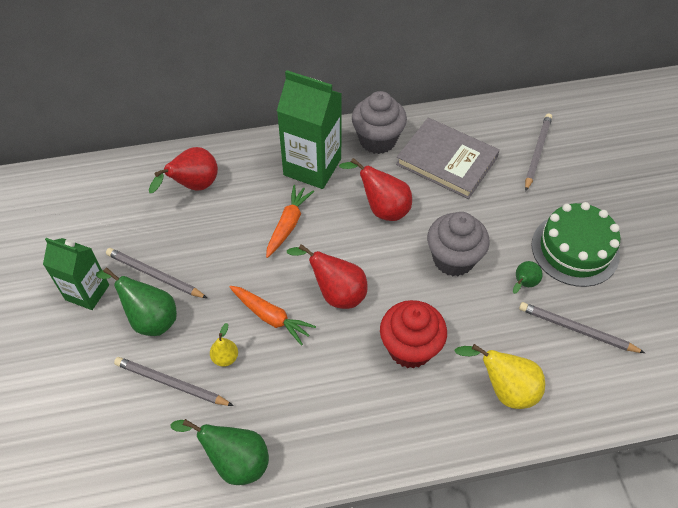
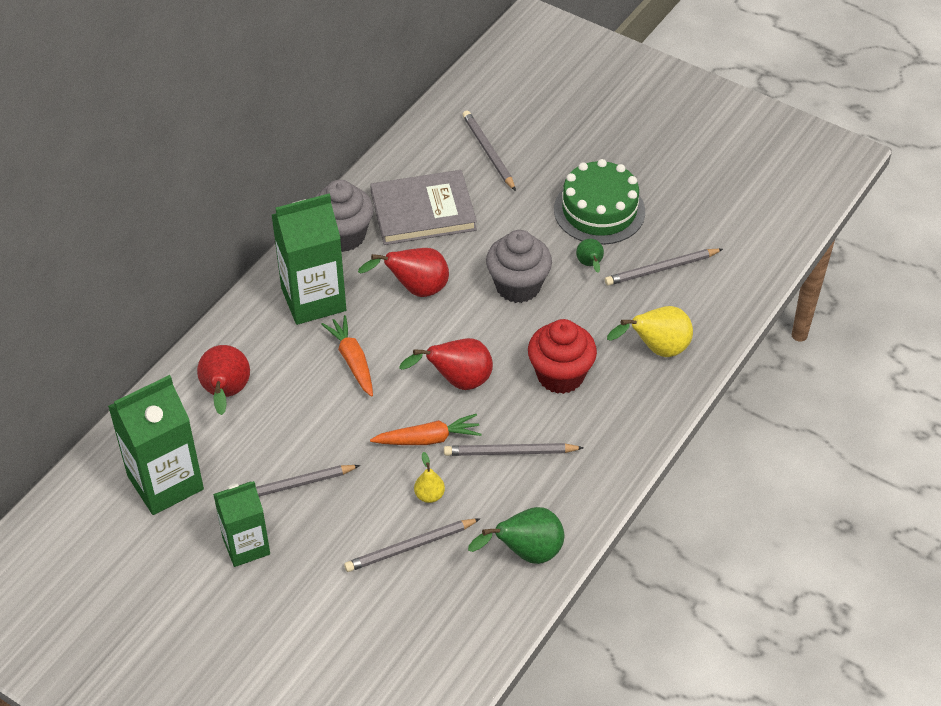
camera: 45 degrees left, 5 degrees down
green pear [96,267,177,336] -> none
none -> green carton [108,375,204,515]
none -> grey pencil [444,443,584,456]

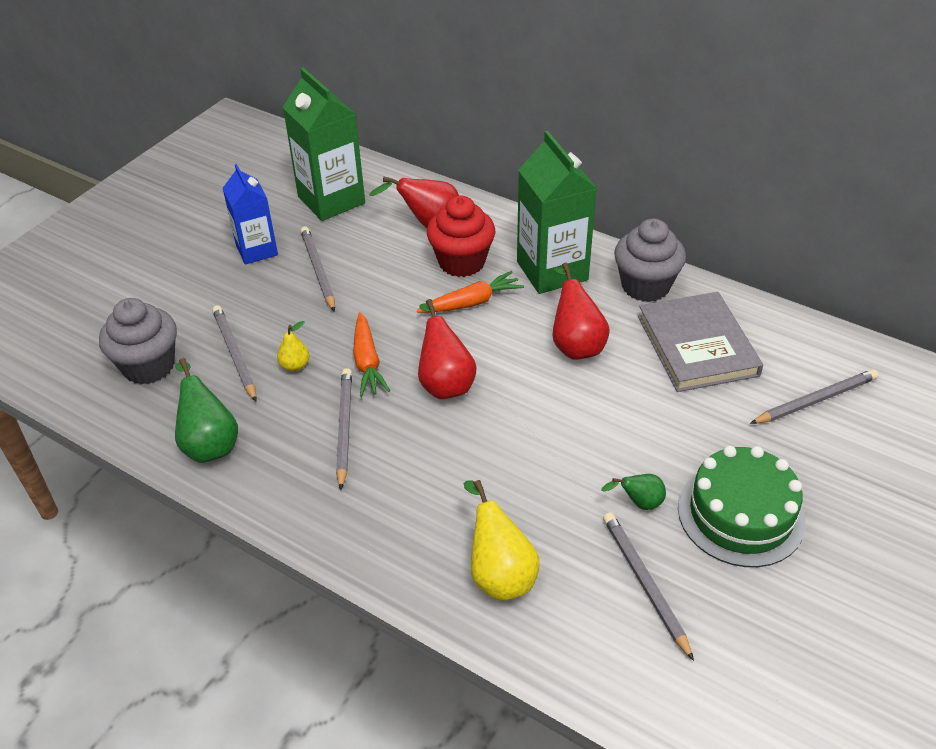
camera: 90 degrees right, 5 degrees down
green carton [213,481,270,567] -> blue carton [223,164,278,264]
grey cupcake [486,230,552,303] -> grey cupcake moved to [99,298,177,385]
red cupcake [528,319,597,394] -> red cupcake moved to [427,195,495,277]

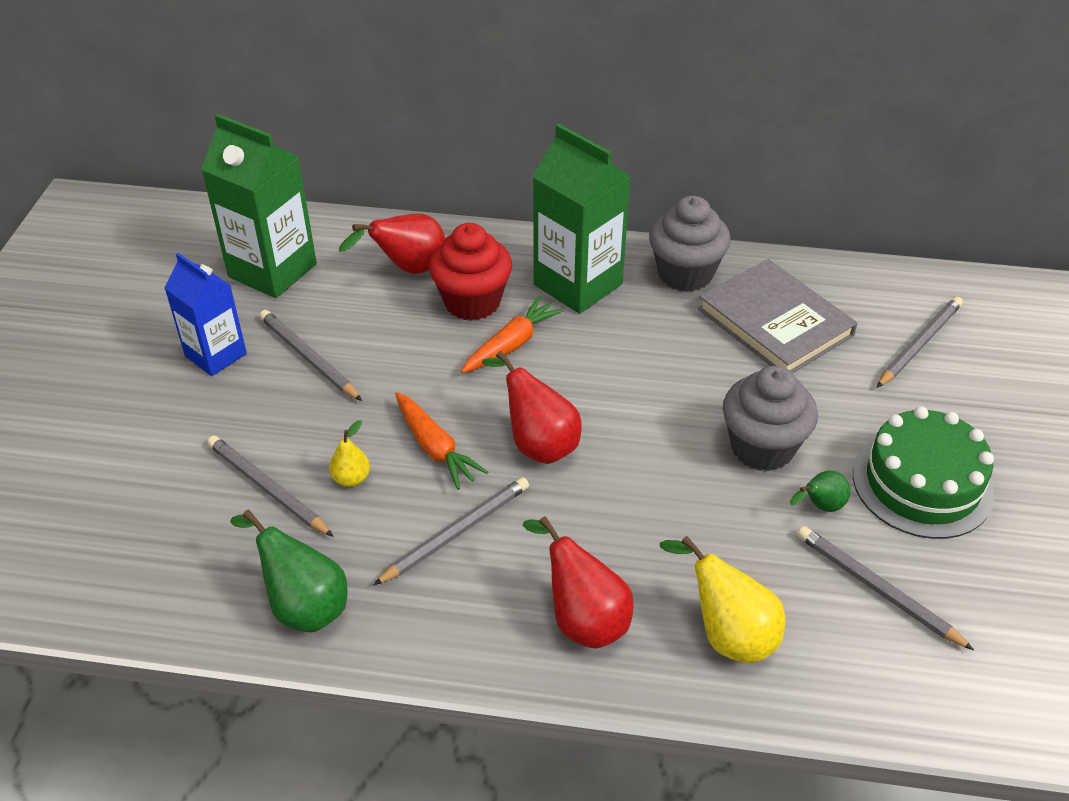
camera: 25 degrees left, 0 degrees up
grey cupcake [99,298,177,385] -> grey cupcake moved to [723,366,818,471]
grey pencil [336,368,352,490] -> grey pencil turned 75 degrees clockwise [373,477,529,585]
red pear [552,262,610,360] -> red pear moved to [523,516,634,649]

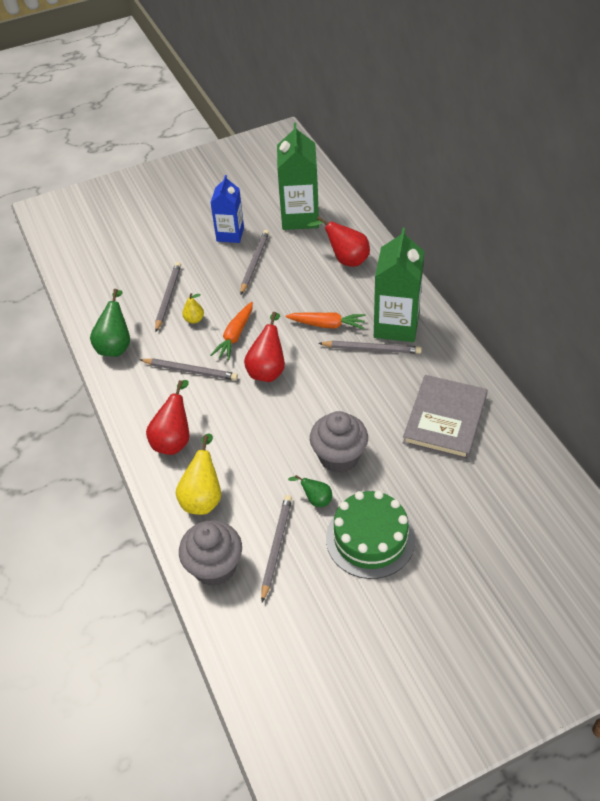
camera: 60 degrees right, 5 degrees up
red cupcake [429,223,512,321] -> none
grey cupcake [649,196,731,292] -> grey cupcake moved to [179,520,242,586]
grey pencil [877,297,963,388] -> grey pencil moved to [318,341,422,354]

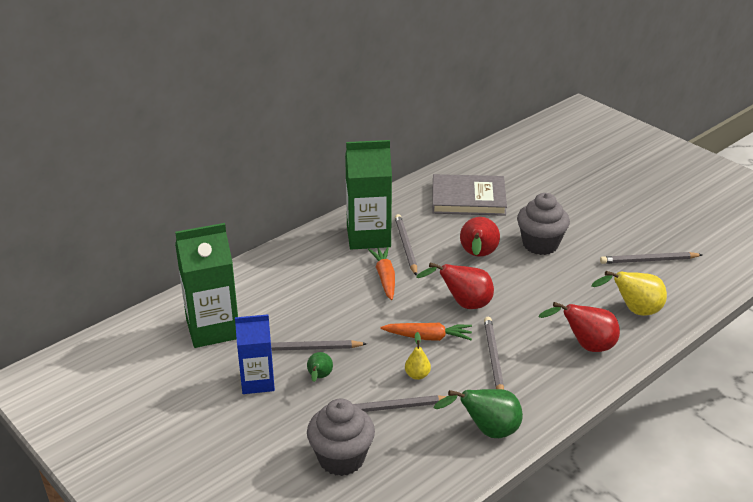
camera: 110 degrees left, 15 degrees down
grey cupcake [179,520,242,586] -> grey cupcake moved to [307,399,375,476]
green pear [288,475,332,507] -> green pear moved to [307,352,333,382]
red pear [307,216,370,267] -> red pear moved to [460,217,500,257]
green cake [326,490,415,579] -> none

